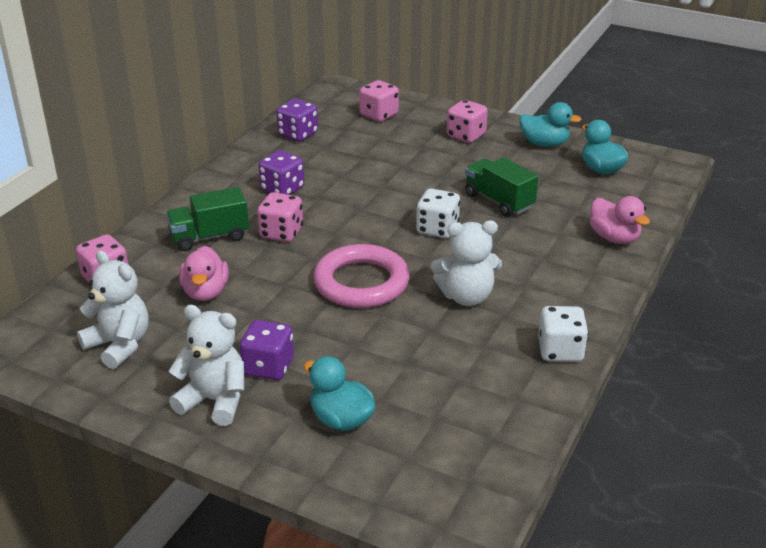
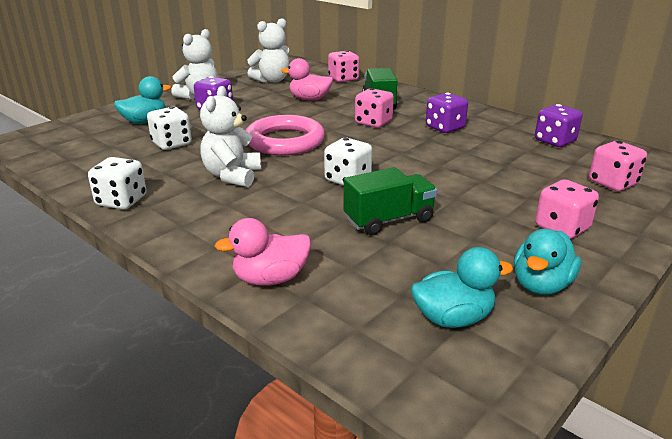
camera: 105 degrees right, 5 degrees down
none -> white dice [147,106,192,150]

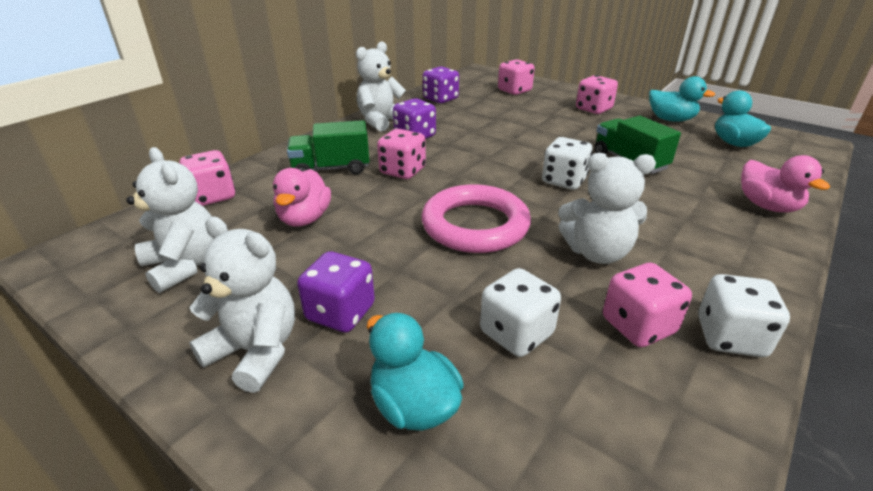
camera: 95 degrees left, 5 degrees up
none -> white teddy bear [356,41,406,131]
none -> pink dice [603,263,692,347]

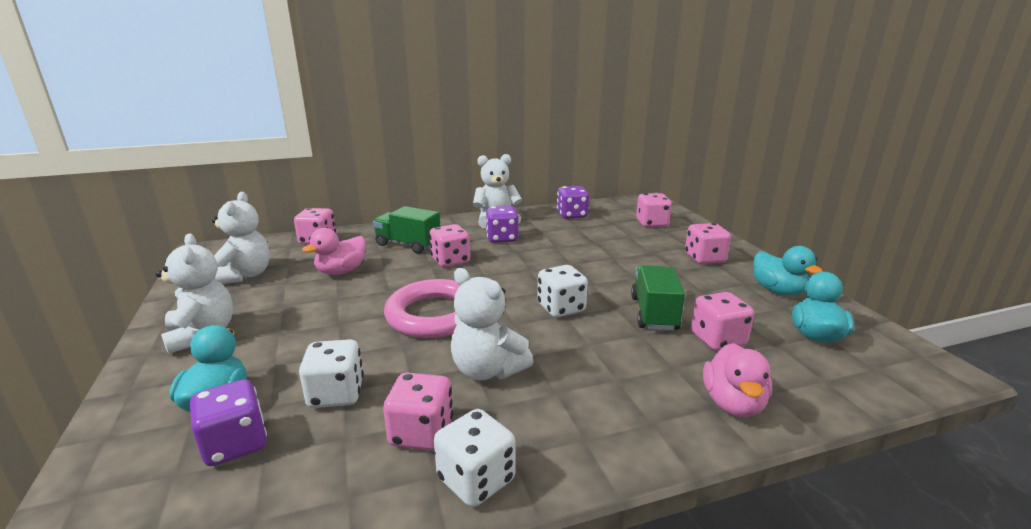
camera: 35 degrees right, 10 degrees down
purple dice [297,251,375,332] -> purple dice moved to [190,379,267,466]
none -> pink dice [691,292,754,351]

